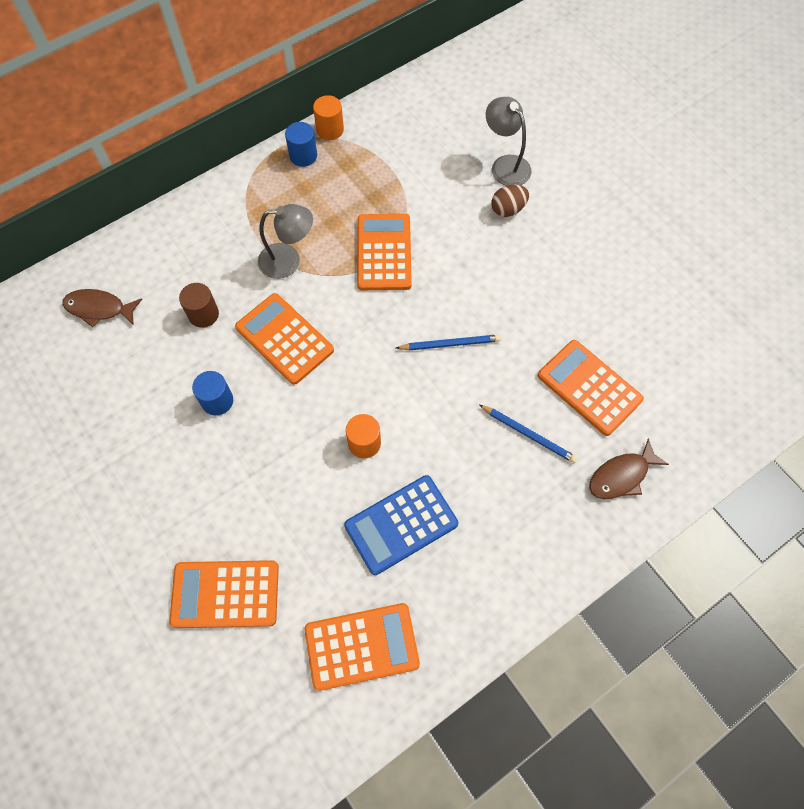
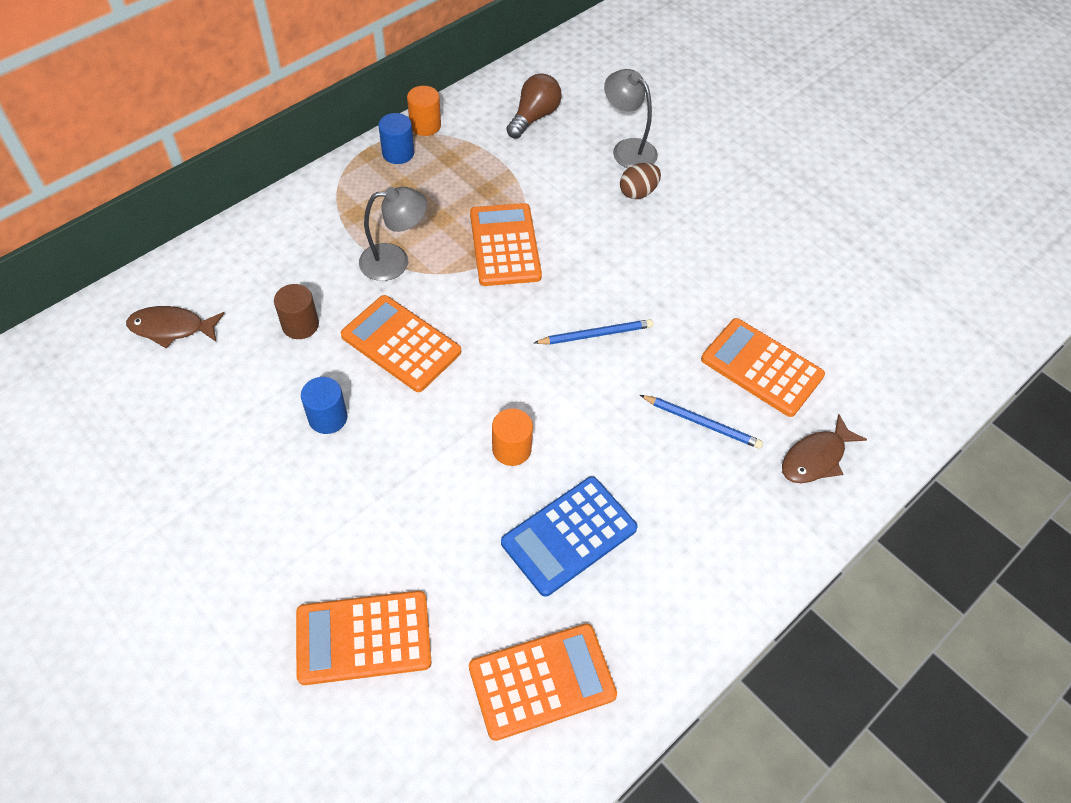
camera: 10 degrees left, 10 degrees down
none -> brown light bulb [506,73,562,139]

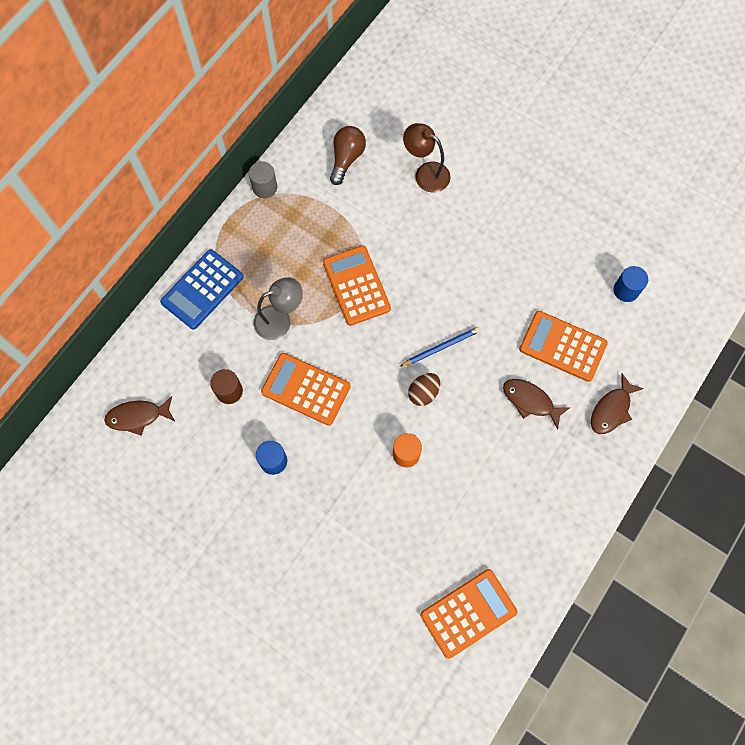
camera: 10 degrees left, 15 degrees up
orange calculator [296,591,431,685] -> none
blue cylinder [378,113,414,164] -> blue cylinder moved to [613,266,648,302]
orange cylinder [407,86,441,136] -> grey cylinder [249,161,277,198]
blue calculator [501,476,638,597] -> blue calculator moved to [160,249,244,329]
grey lamp [604,69,658,168] -> brown lamp [403,123,451,193]
brown egg [620,163,661,199] -> brown egg moved to [408,373,440,406]
blue pencil [640,395,763,449] -> brown fish [503,379,570,429]

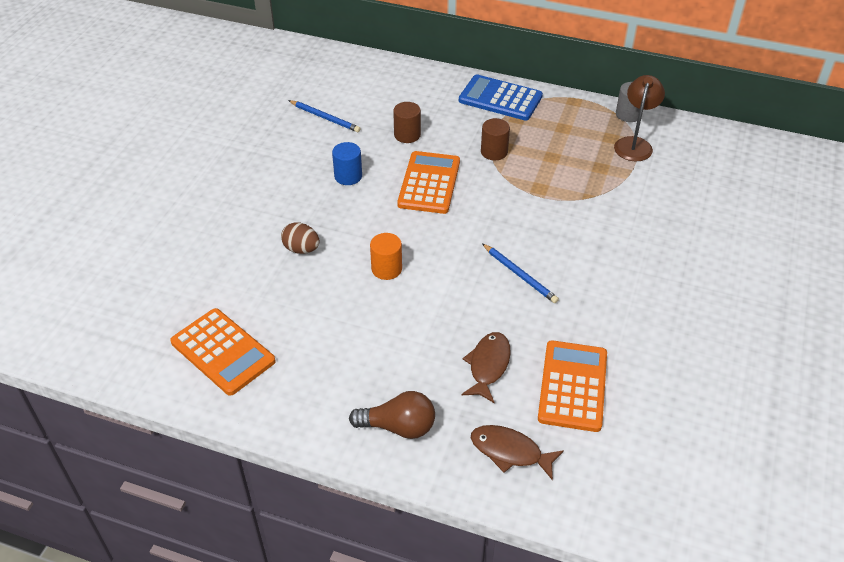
camera: 75 degrees right, 25 degrees down
brown fish [104,396,175,436] -> none
grey lamp [254,277,303,340] -> brown cylinder [481,118,510,161]
orange calculator [323,246,391,326] -> none
brown light bulb [330,126,366,185] -> brown light bulb moved to [349,391,435,439]
brown lamp [403,123,451,193] -> brown lamp moved to [614,75,665,161]
brown egg [408,373,440,406] -> brown egg moved to [281,222,320,254]
blue cylinder [613,266,648,302] -> none
none -> blue pencil [288,100,361,132]

